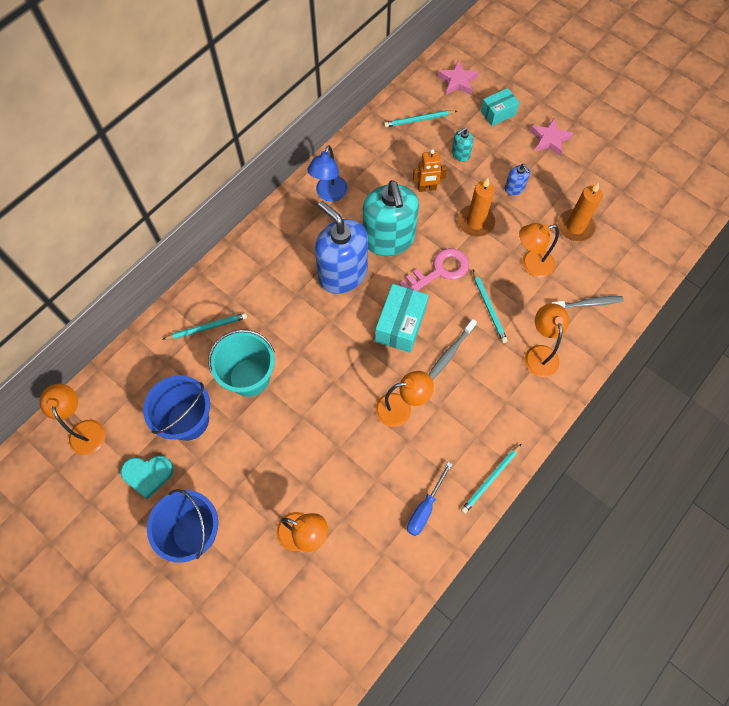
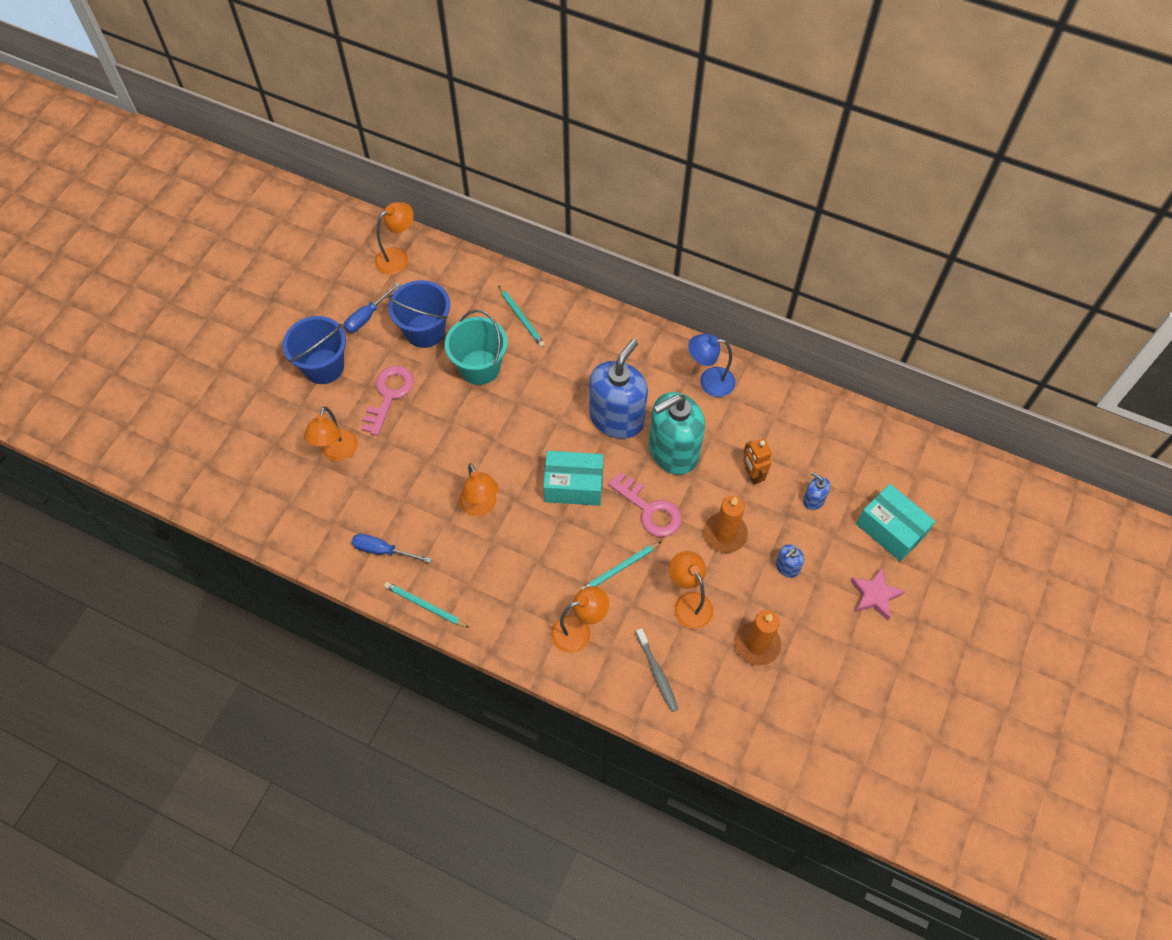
camera: 75 degrees right, 5 degrees down
turquoise heart [120,456,174,499] -> blue screwdriver [344,282,401,333]
turquoise pencil [384,110,457,127] -> none
grey toothbrush [428,319,477,380] -> none
pink star [438,60,479,95] -> none
turquoise soap dispenser [452,128,473,162] -> blue soap dispenser [803,472,830,510]
turquoise box [481,88,520,126] -> turquoise box [856,484,935,561], size x1.55
none -> pink key [362,366,414,436]

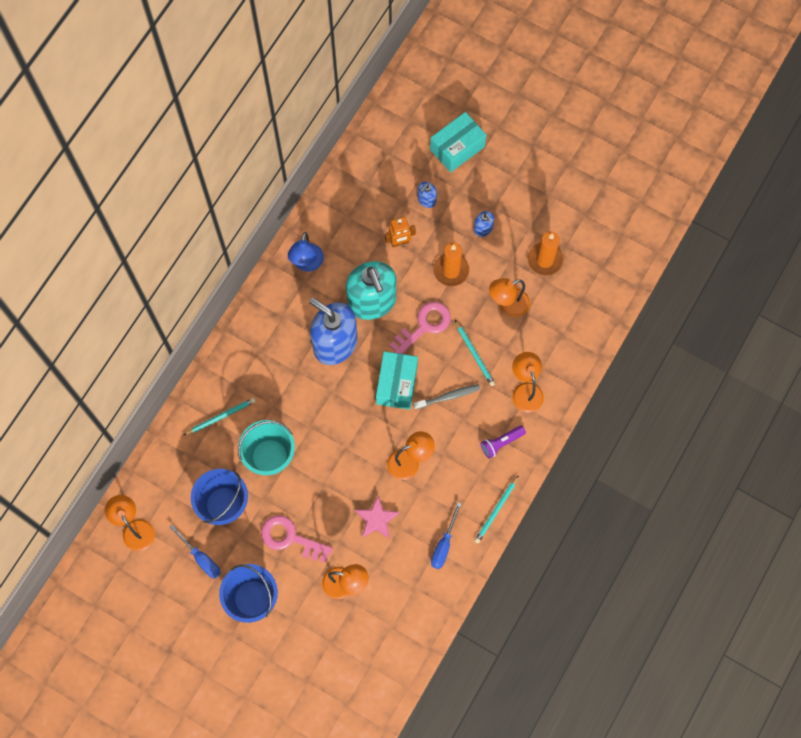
camera: 85 degrees left, 10 degrees up
grey toothbrush [636,628,678,712] -> grey toothbrush moved to [413,384,480,410]
pink star [850,567,905,620] -> pink star moved to [355,496,399,539]
none -> purple flashlight [480,425,526,459]

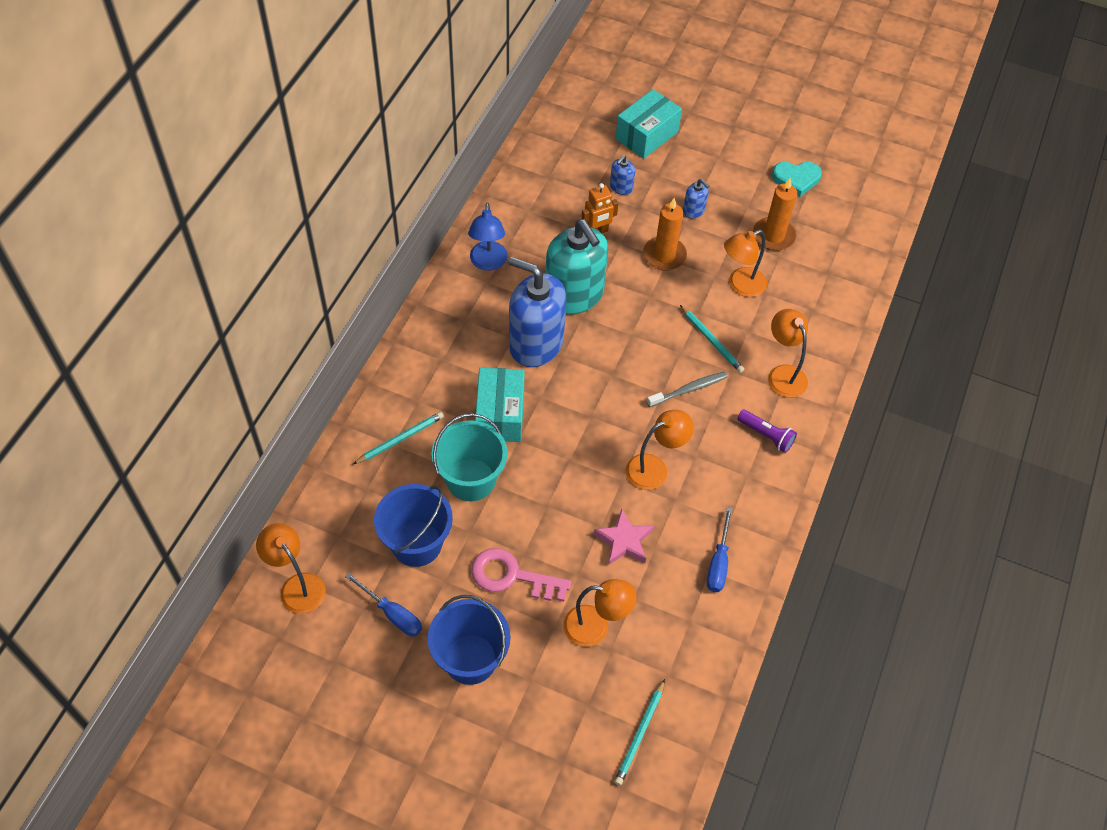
camera: 10 degrees left, 15 degrees down
turquoise box [376,351,418,410] -> turquoise box moved to [475,368,525,442]
pink key [389,302,451,354] -> none
turquoise pencil [474,475,519,543] -> turquoise pencil moved to [614,679,665,786]
purple flashlight [480,425,526,459] -> purple flashlight turned 105 degrees counterclockwise [737,410,797,453]
none -> turquoise heart [772,162,822,197]

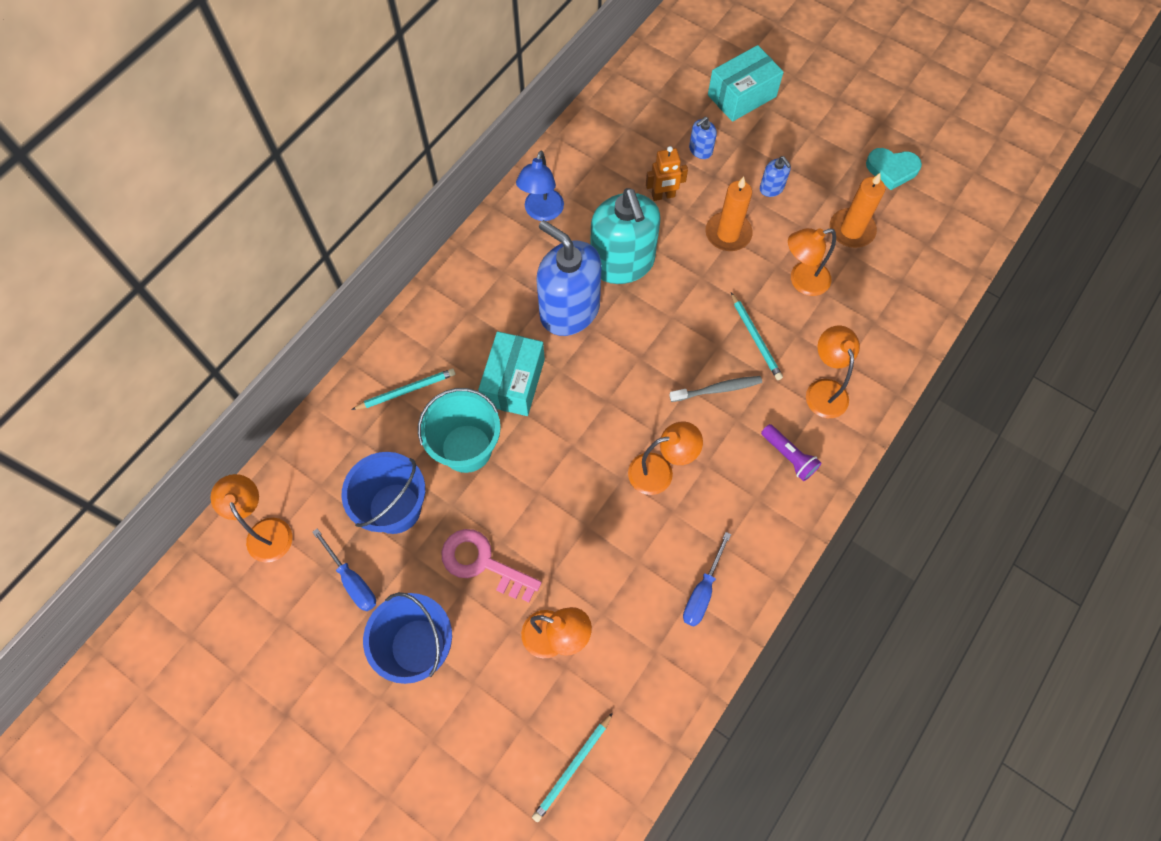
camera: 15 degrees right, 10 degrees up
pink star [594,509,653,565] -> none

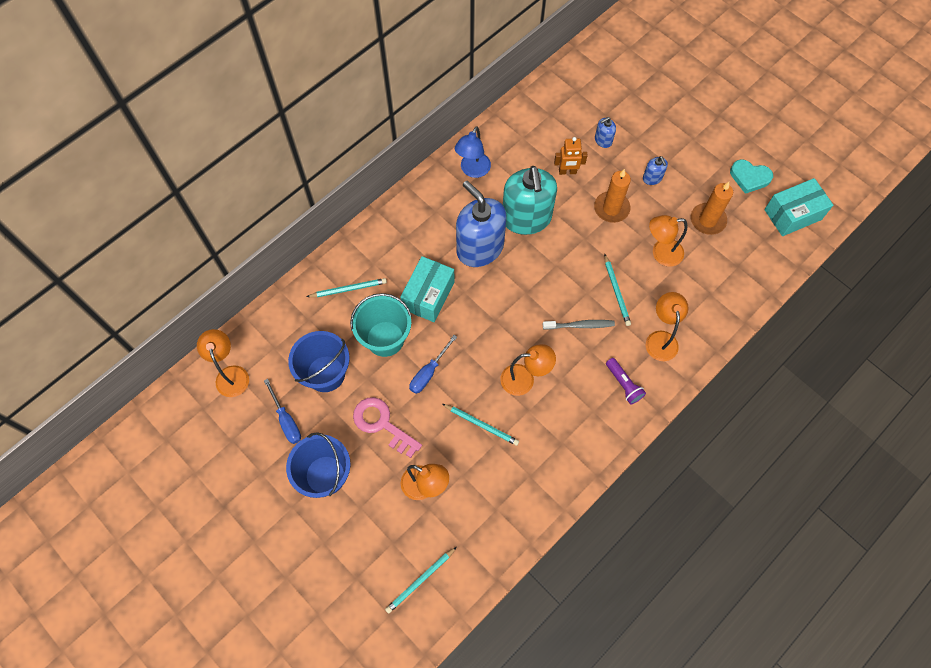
camera: 10 degrees right, 0 degrees up
blue screwdriver [683,532,731,627] -> blue screwdriver moved to [409,335,457,394]
turquoise box [708,45,784,122] -> turquoise box moved to [764,178,833,236]
none -> turquoise pencil [443,404,519,446]

